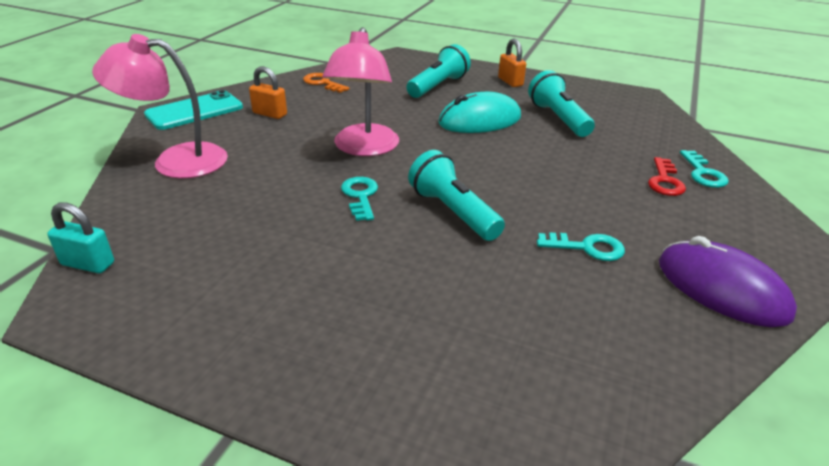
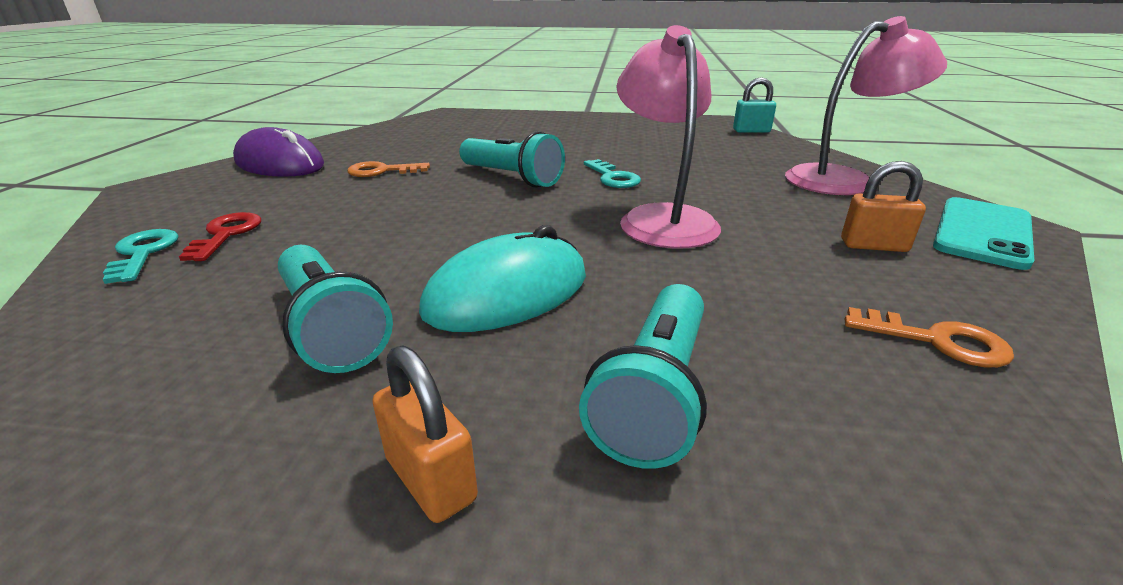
camera: 165 degrees right, 5 degrees down
turquoise key [537,232,625,261] -> orange key [347,161,430,177]

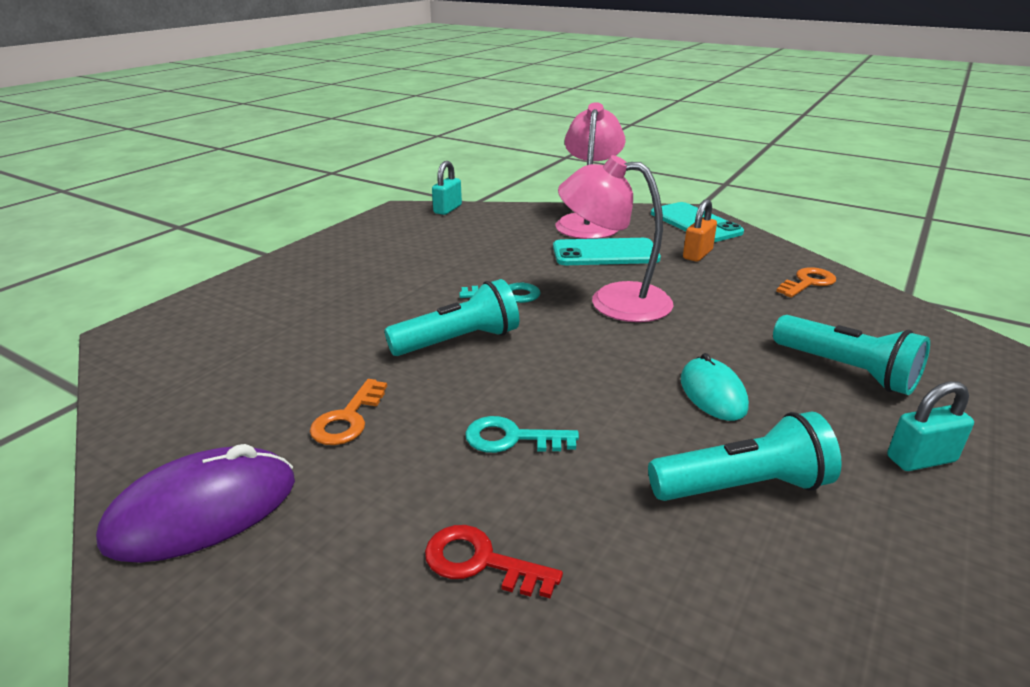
camera: 65 degrees left, 0 degrees up
turquoise key [102,229,179,284] -> turquoise key moved to [465,416,579,453]
orange padlock [372,345,478,523] -> turquoise padlock [887,381,974,471]
turquoise mouse [419,225,586,332] -> turquoise mouse [681,353,749,421], size x0.64
none -> turquoise phone [553,238,661,265]

